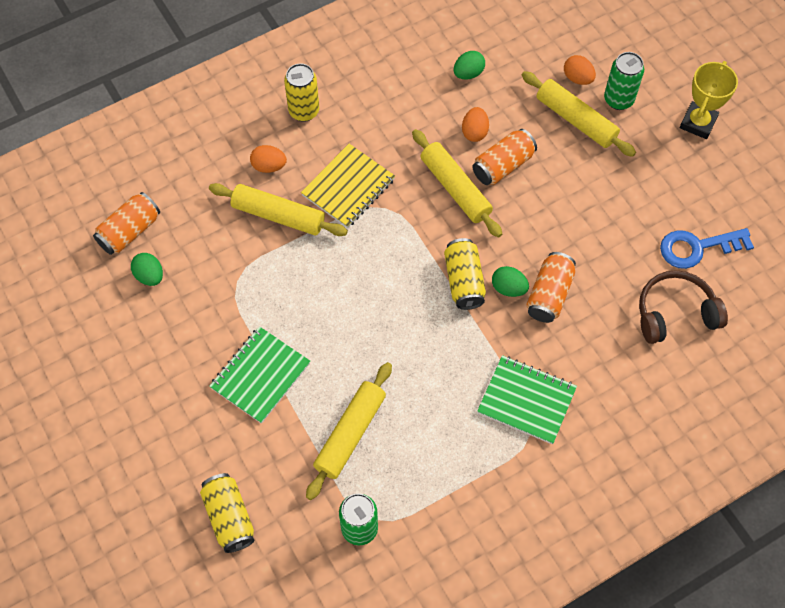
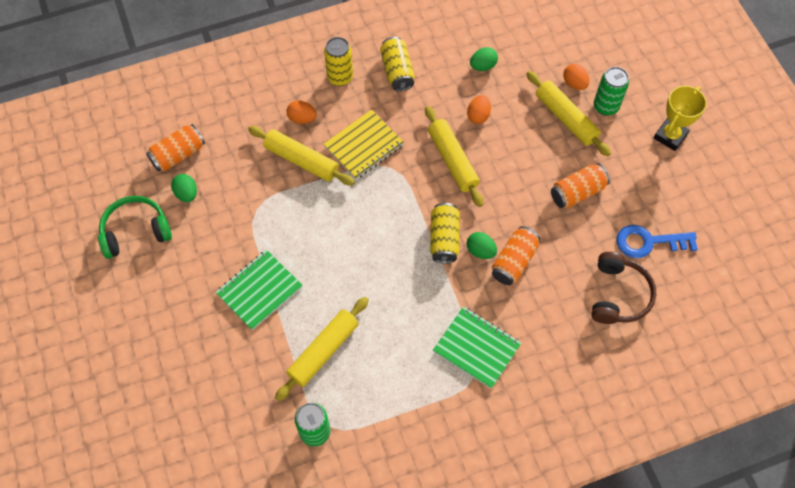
camera: 10 degrees right, 0 degrees up
yellow can [200,473,254,553] -> yellow can moved to [380,37,415,91]
orange can [472,129,537,185] -> orange can moved to [551,164,610,208]
brown headphones [639,270,728,344] -> brown headphones turned 105 degrees clockwise [591,252,656,324]
none -> green headphones [98,196,172,259]

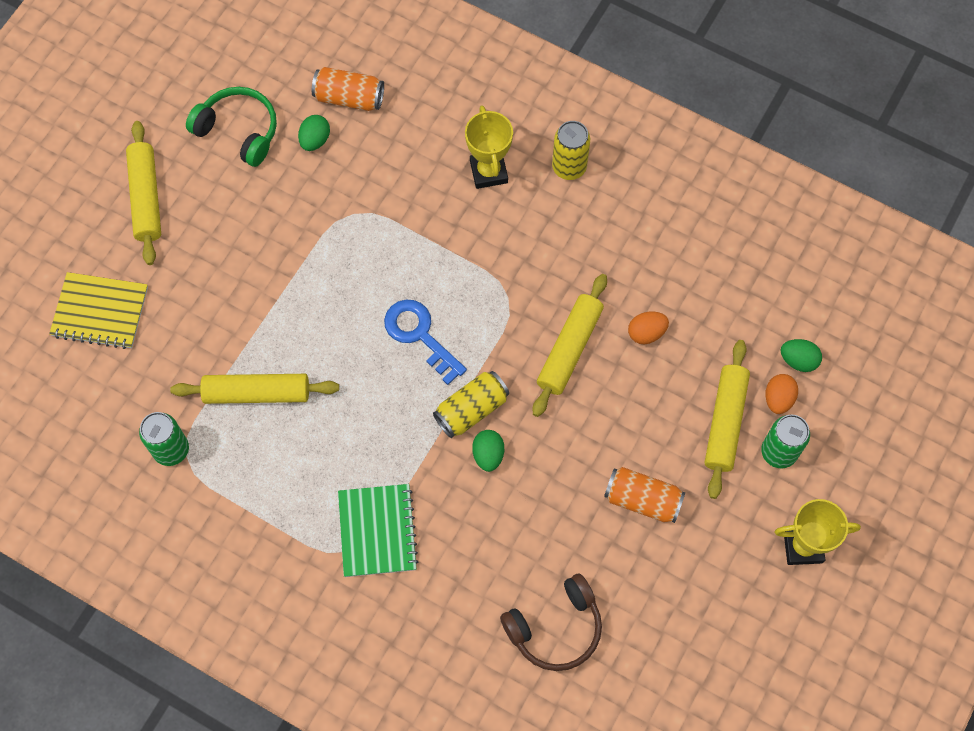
camera: 50 degrees right, 5 degrees up
green notebook [216,250,303,330] -> none
yellow rolling pin [248,126,355,185] -> yellow rolling pin moved to [126,121,161,265]
orange egg [287,100,317,124] -> yellow trophy [465,105,513,189]
yellow notebook [323,110,404,179] -> yellow notebook moved to [49,272,148,349]
yellow can [380,37,415,91] -> none
green egg [470,47,498,71] -> green egg moved to [780,339,822,372]
orange can [492,226,540,285] -> none
blue key [617,225,698,258] -> blue key moved to [384,300,467,385]

